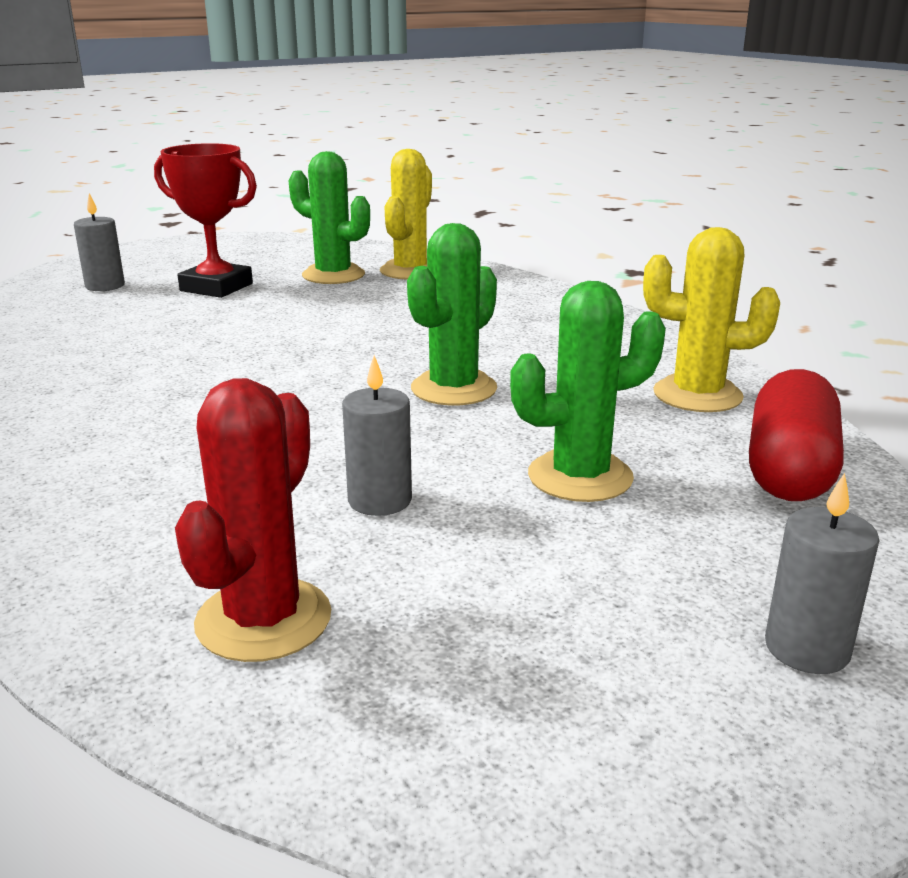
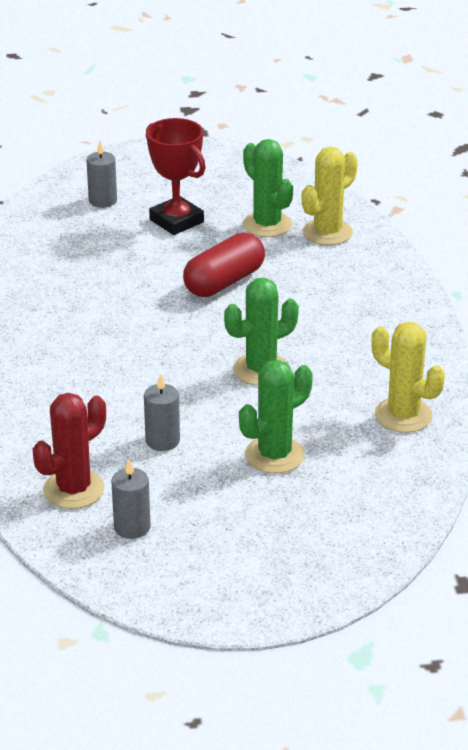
camera: 25 degrees right, 10 degrees up
green cactus [510,281,666,502] -> green cactus turned 45 degrees counterclockwise [239,360,313,473]
red capsule [749,369,844,501] -> red capsule moved to [183,233,265,297]
grey candle [765,473,880,674] -> grey candle moved to [111,459,151,539]

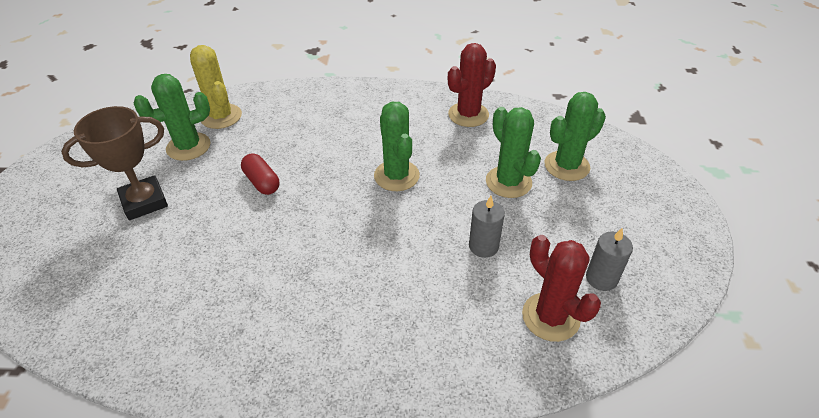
camera: 80 degrees left, 10 degrees up
grey candle [86,141,117,208] -> none
red trophy [146,118,206,235] -> brown trophy [61,106,168,220]
red capsule [183,233,265,297] -> red capsule [241,154,279,195], size x0.63
yellow cactus [371,322,445,433] -> red cactus [448,43,496,127]
none -> green cactus [544,92,606,181]

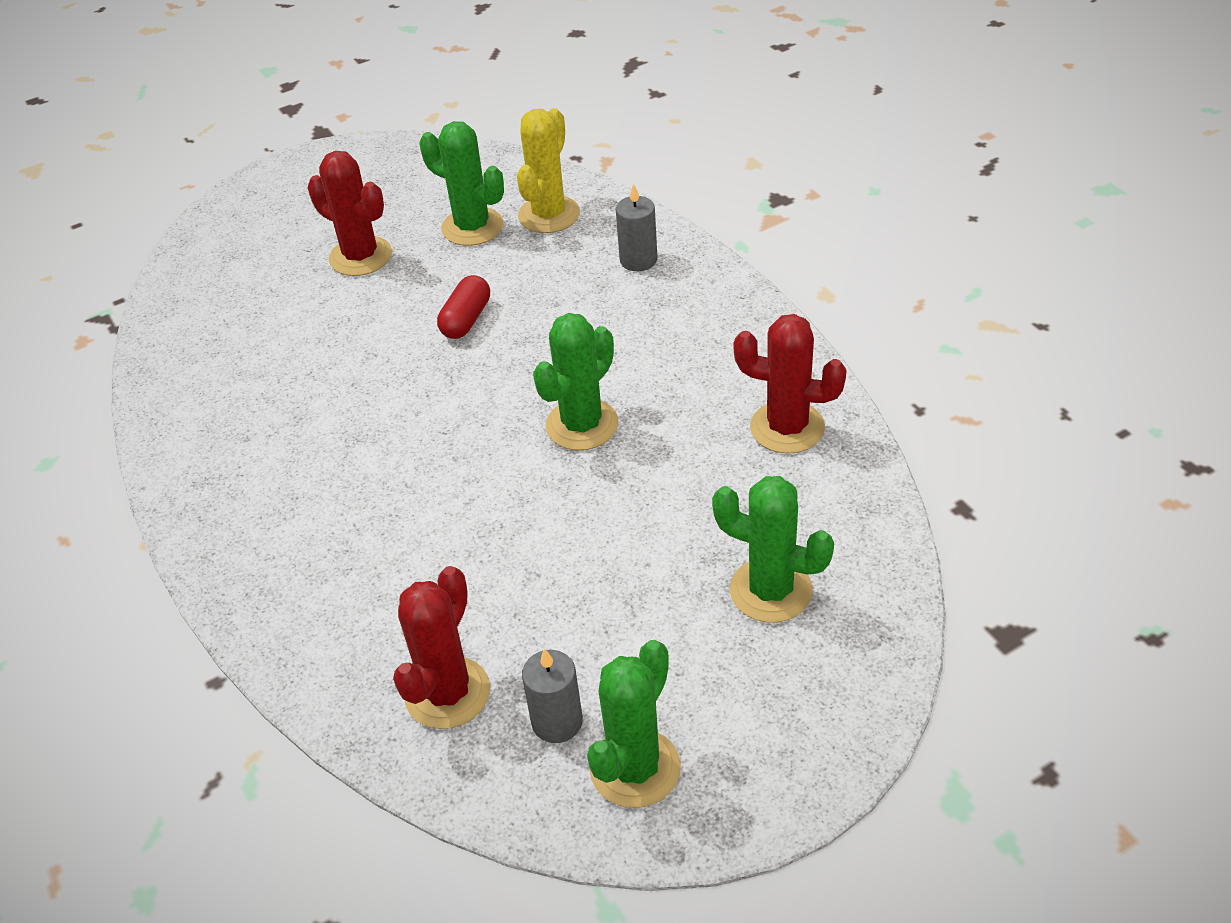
camera: 60 degrees right, 0 degrees up
brown trophy [61,106,168,220] -> red cactus [308,151,392,276]
grey candle [469,196,505,258] -> grey candle moved to [616,183,658,271]
green cactus [486,107,541,198] -> green cactus moved to [587,640,681,808]

